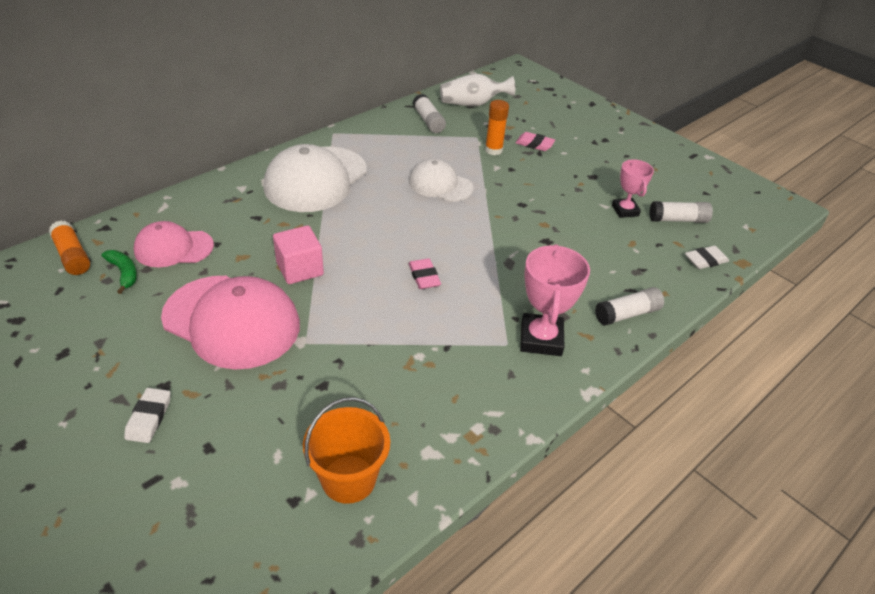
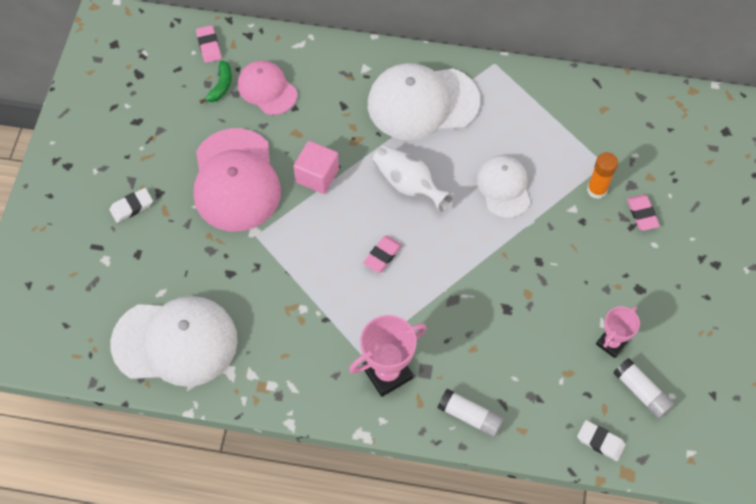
camera: 55 degrees right, 20 degrees up
orange glue stick [49,220,90,275] -> pink eraser [196,25,222,63]
orange bucket [303,397,390,504] -> white cap [110,296,238,387]
white glue stick [413,94,446,133] -> none
white vase [440,74,515,106] -> white vase moved to [373,145,454,212]

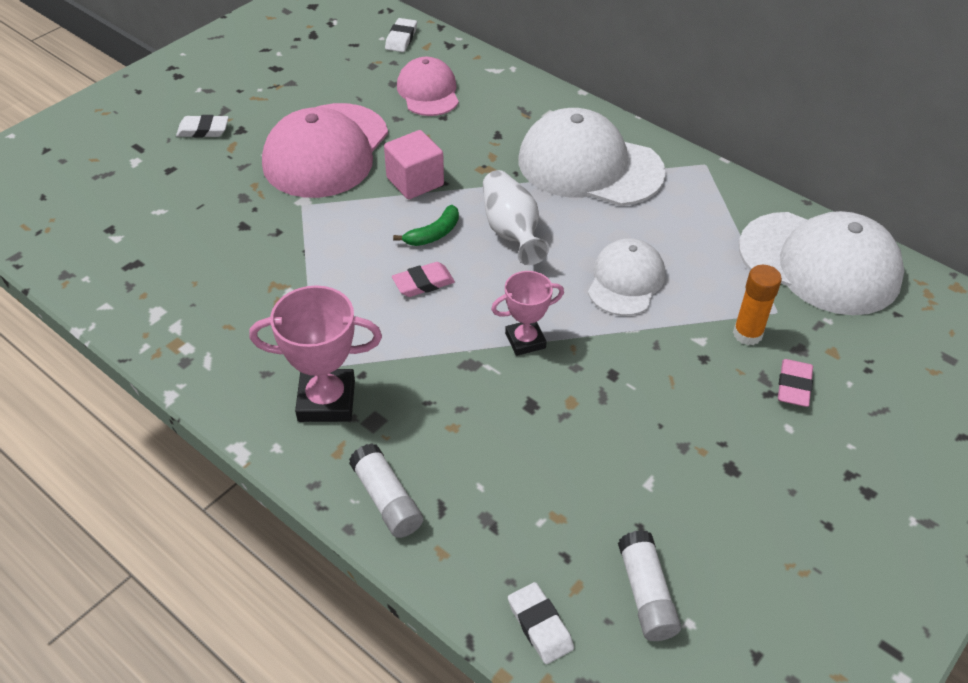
camera: 30 degrees right, 15 degrees down
white cap [110,296,238,387] -> white cap moved to [739,211,904,315]
pink eraser [196,25,222,63] -> white eraser [385,18,417,52]
green banana [200,61,232,104] -> green banana moved to [393,205,459,246]
pink trophy [596,306,640,358] -> pink trophy moved to [491,271,564,356]

